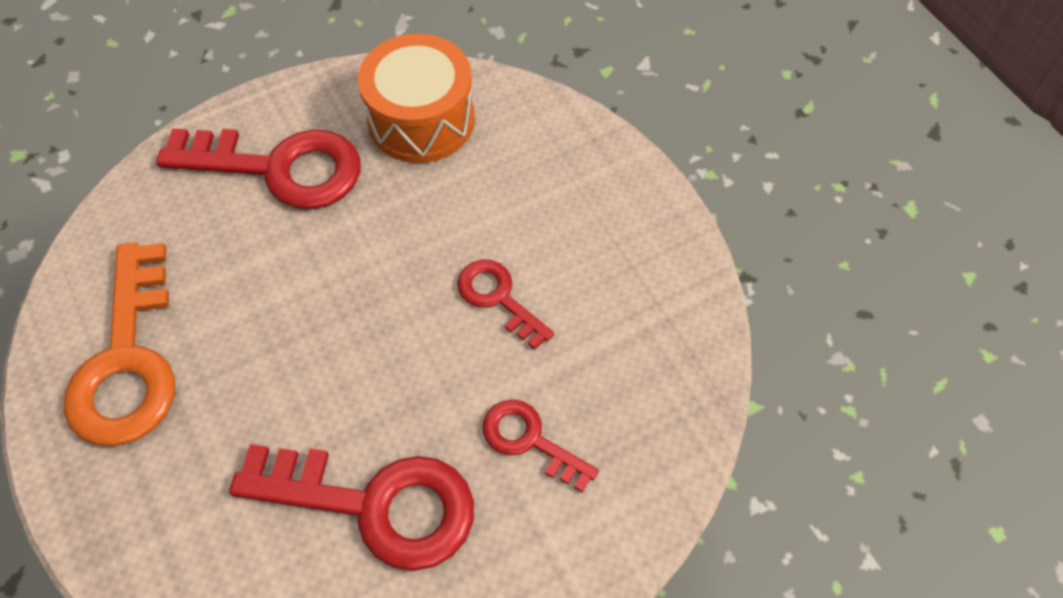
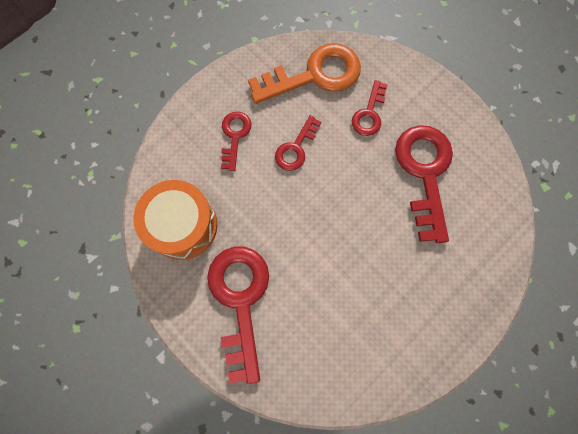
camera: 105 degrees left, 15 degrees up
orange key [63,242,175,446] -> orange key moved to [248,43,361,104]
none -> red key [221,112,252,171]

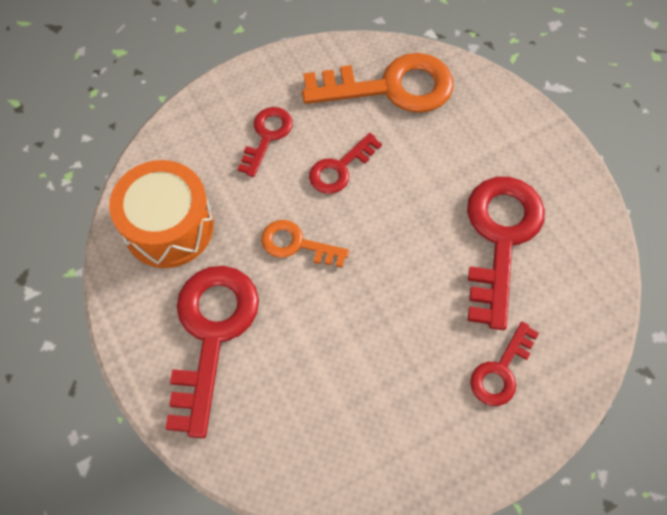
camera: 15 degrees right, 10 degrees down
red key [352,80,388,136] -> red key moved to [470,321,539,406]
none -> orange key [261,220,349,268]

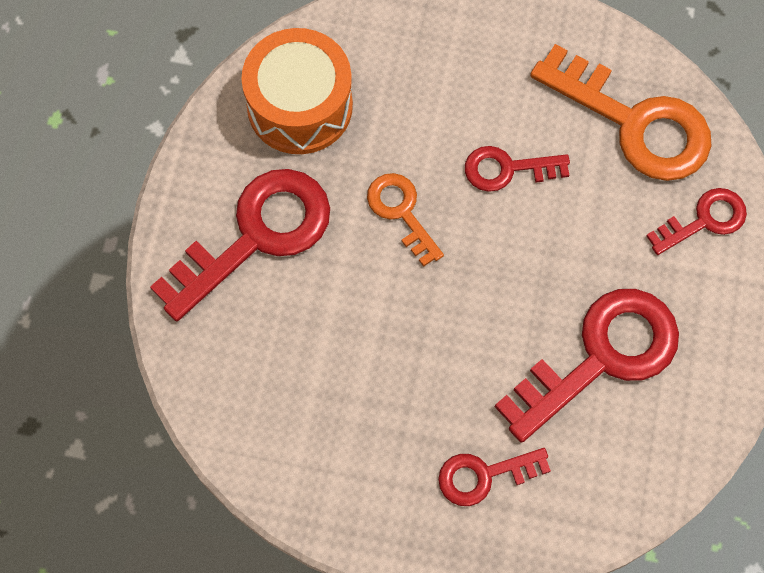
camera: 40 degrees right, 5 degrees up
red key [238,107,293,177] -> red key moved to [646,188,747,255]

